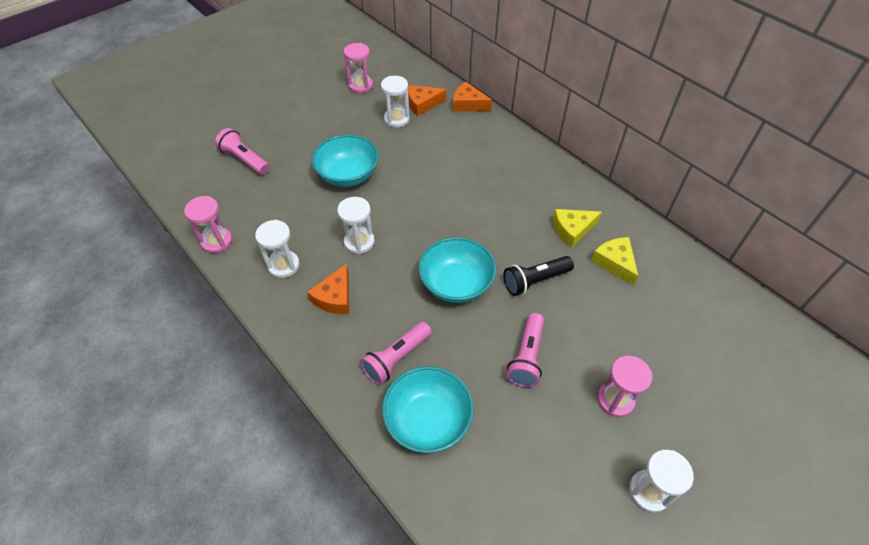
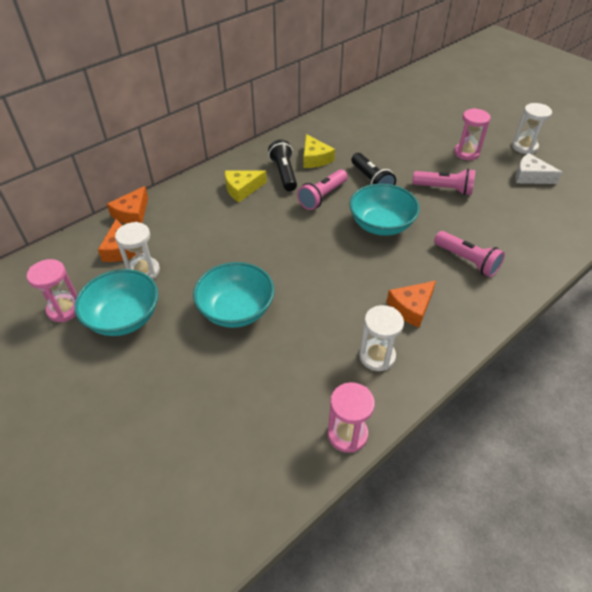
camera: 90 degrees left, 5 degrees down
pink flashlight [215,128,269,175] -> pink flashlight moved to [297,169,348,210]
orange cheese [307,263,349,314] -> orange cheese turned 120 degrees clockwise [387,281,436,328]
white hourglass [337,197,375,254] -> none
turquoise bowl [382,366,474,453] -> turquoise bowl moved to [74,269,158,336]
yellow cheese [591,237,638,286] -> yellow cheese moved to [225,170,267,202]
none -> black flashlight [268,140,297,191]
none -> white cheese [515,153,563,184]

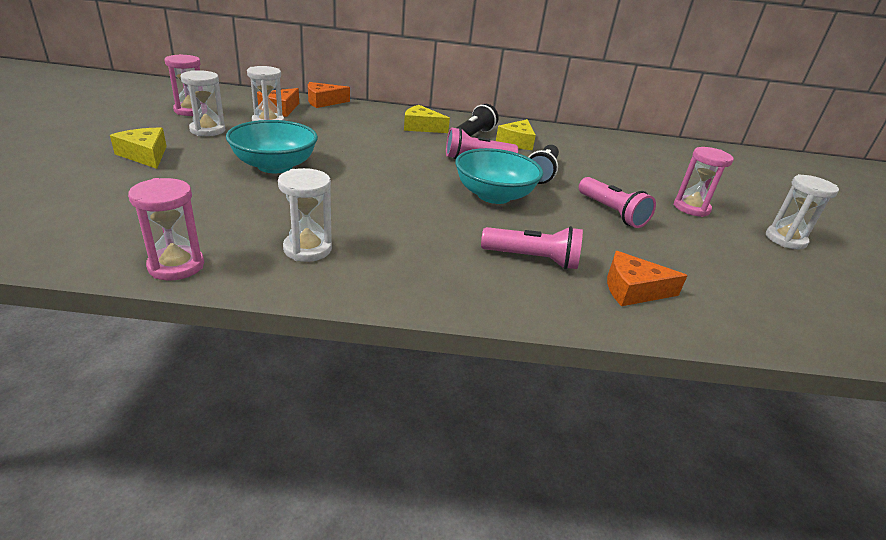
camera: 40 degrees right, 15 degrees down
turquoise bowl [74,269,158,336] -> white hourglass [180,70,225,136]
orange cheese [387,281,436,328] -> orange cheese moved to [607,251,688,306]
pink flashlight [434,231,505,277] -> pink flashlight turned 75 degrees counterclockwise [481,226,583,270]
white cheese [515,153,563,184] -> none
none -> yellow cheese [110,128,167,169]

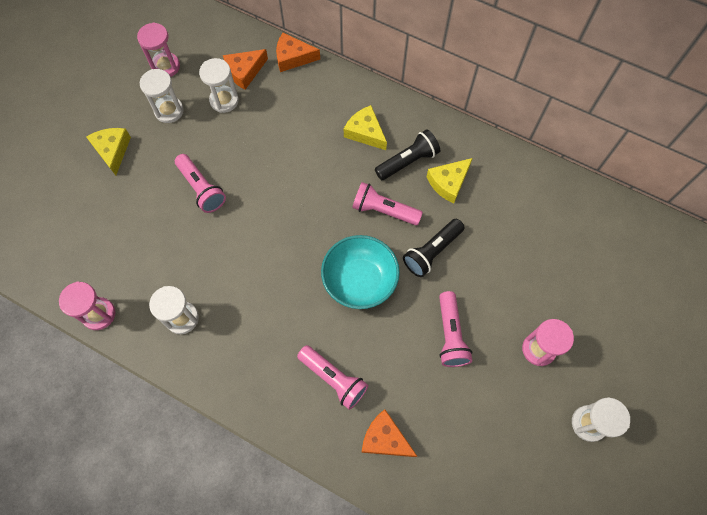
camera: 30 degrees right, 35 degrees up
turquoise bowl [226,120,318,173] -> pink flashlight [175,154,226,213]

